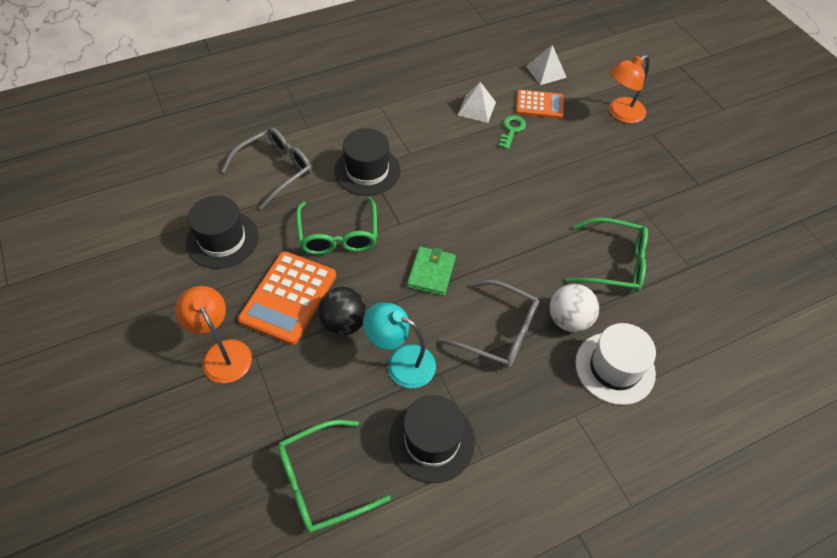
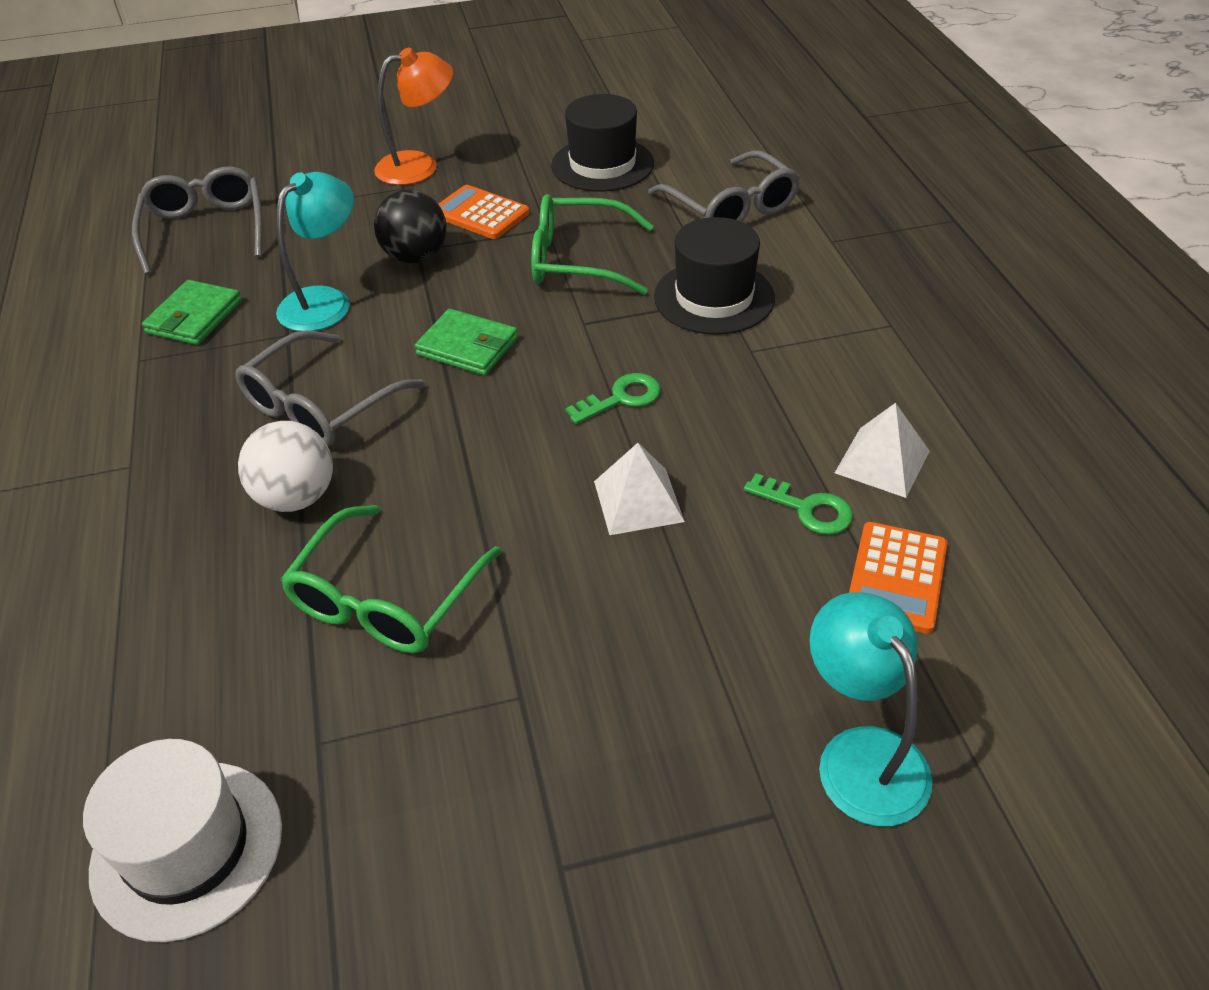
camera: 105 degrees right, 10 degrees down
orange calculator [238,251,336,345] -> orange calculator [438,185,529,239], size x0.63
green glasses [278,420,391,533] -> grey glasses [132,167,262,275]
black hat [389,395,475,483] -> green wallet [142,280,242,345]
white pyramid [526,45,567,85] -> white pyramid moved to [594,443,685,535]
white hat [575,323,656,405] -> white hat moved to [83,739,282,942]
orange lamp [609,55,650,123] -> turquoise lamp [809,592,933,826]
none -> green key [565,373,661,424]

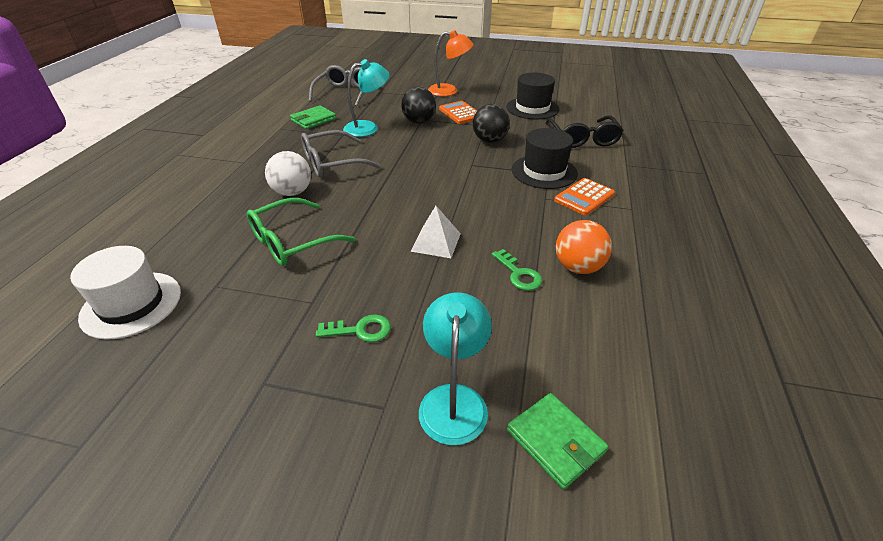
camera: 25 degrees right, 5 degrees down
green wallet [415,309,518,375] -> green wallet moved to [507,393,608,489]
green glasses [531,194,653,295] -> black ball [473,104,510,143]
green key [565,373,661,424] -> green key moved to [316,314,391,342]
grey glasses [648,150,800,222] -> black glasses [545,115,624,148]
white pyramid [835,403,930,498] -> orange ball [556,220,612,274]
orange calculator [849,522,947,634] -> orange calculator moved to [554,178,615,216]

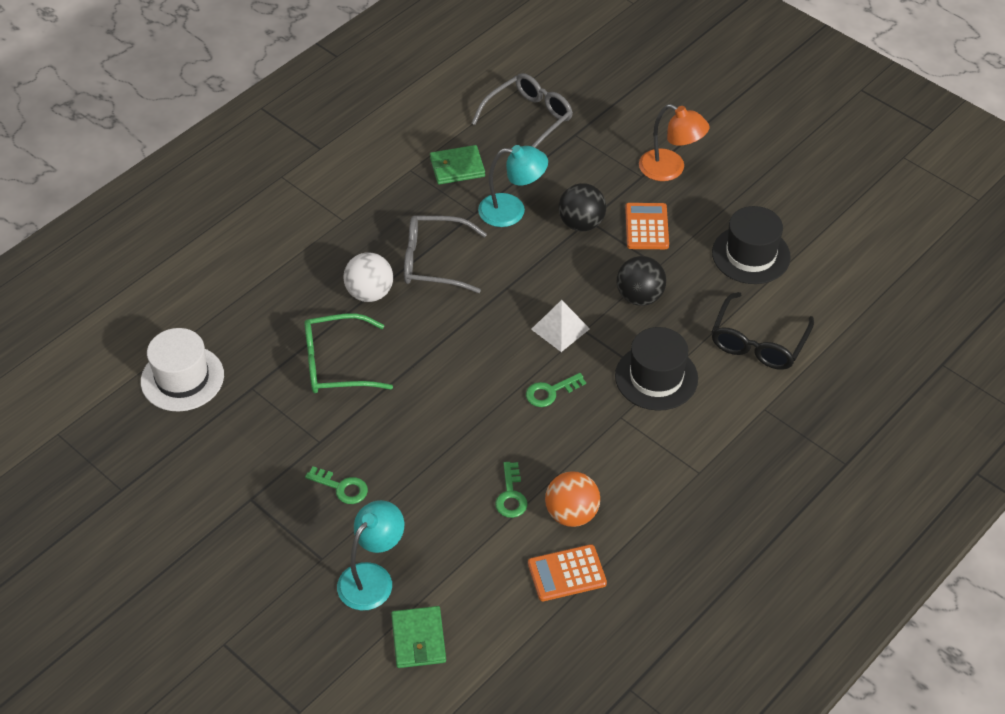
camera: 30 degrees right, 10 degrees up
white pyramid [410,206,461,258] -> white pyramid moved to [531,300,590,352]
orange calculator [554,178,615,216] -> orange calculator moved to [528,544,607,601]
none -> green key [526,373,586,407]

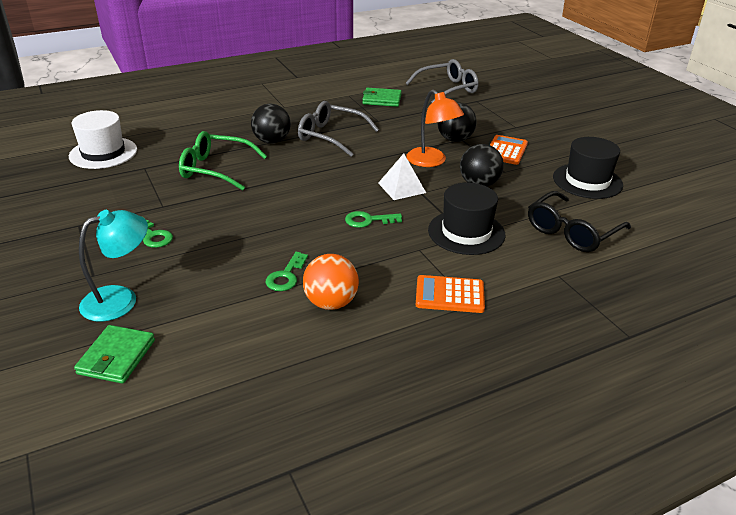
camera: 20 degrees right, 15 degrees down
white ball [343,253,393,302] -> black ball [251,104,291,144]
turquoise lamp [478,145,548,227] -> none
orange calculator [528,544,607,601] -> orange calculator moved to [416,275,485,313]
orange lamp [639,104,710,181] -> orange lamp moved to [406,90,464,167]

